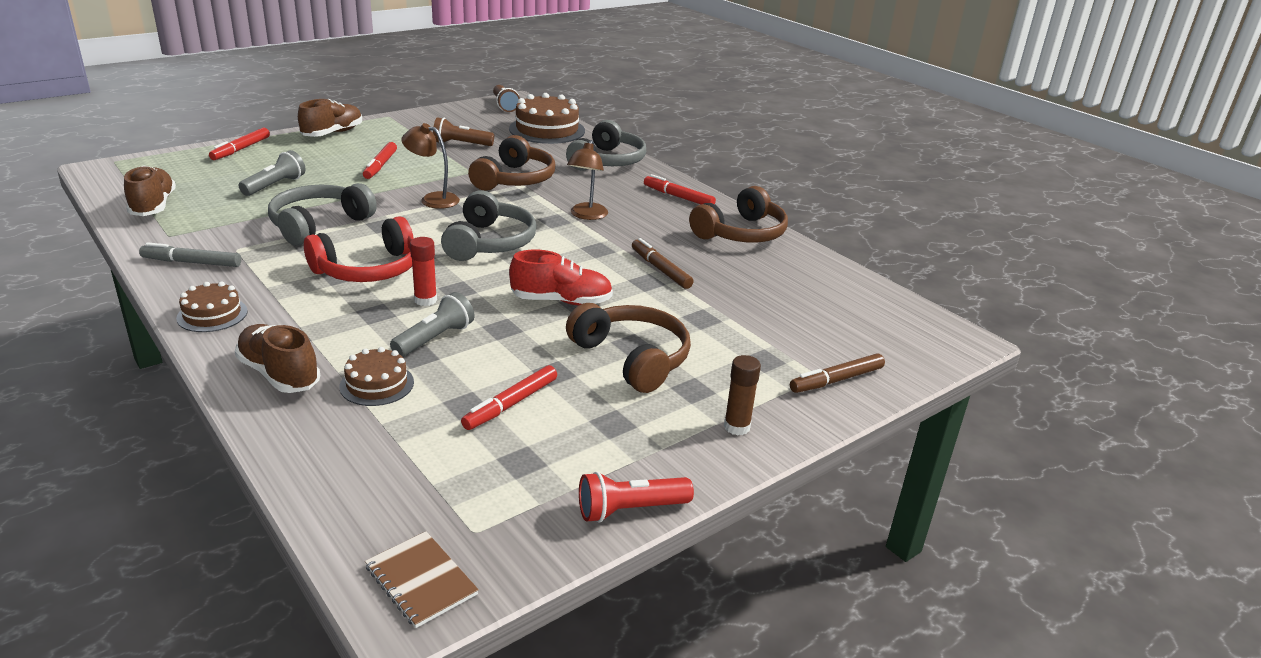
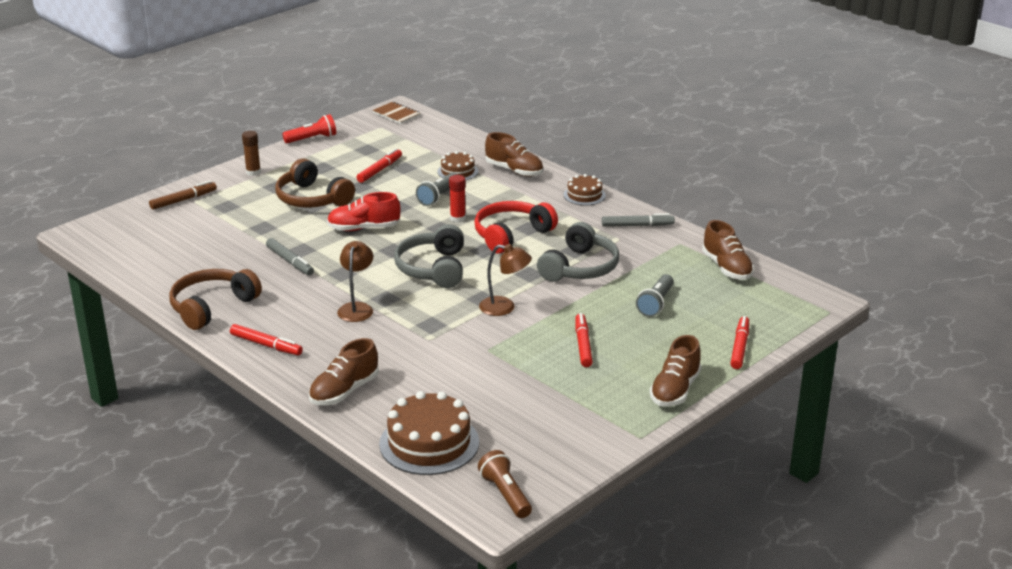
camera: 175 degrees right, 0 degrees up
brown flashlight [433,117,494,146] -> none
brown headphones [468,135,555,191] -> none
grey headphones [566,120,646,171] -> brown shoe [309,338,379,405]
brown marker [632,238,694,289] -> grey marker [266,238,314,276]

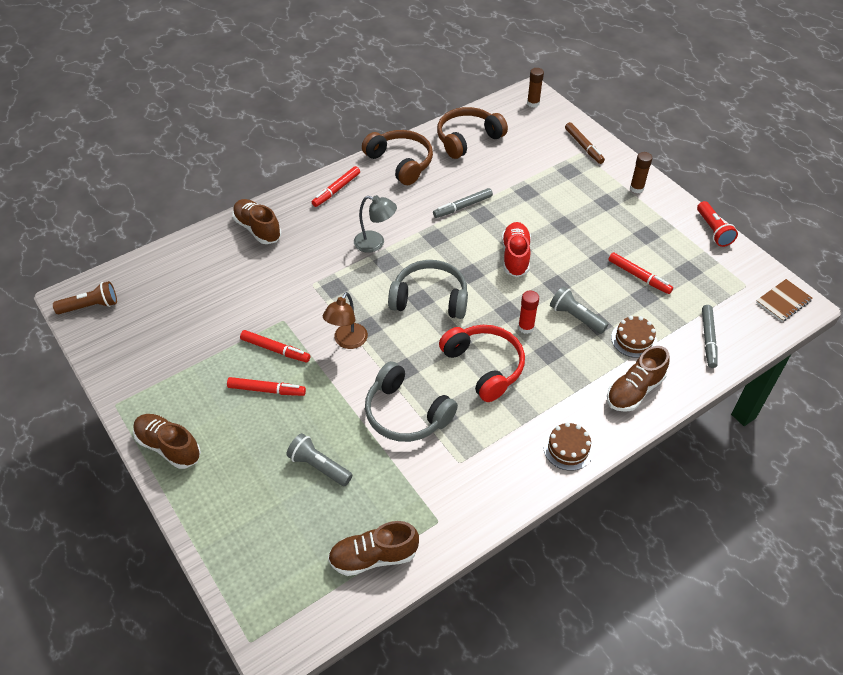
camera: 100 degrees right, 20 degrees up
brown headphones [275,159,355,208] -> brown headphones moved to [437,107,508,159]
brown lamp [337,241,373,322] -> grey lamp [354,195,397,253]
brown cake [379,391,479,475] -> none
grey marker [602,213,675,227] -> grey marker moved to [702,305,718,368]
red marker [730,316,749,369] -> red marker moved to [240,330,310,363]
none -> brown glue stick [527,68,544,107]

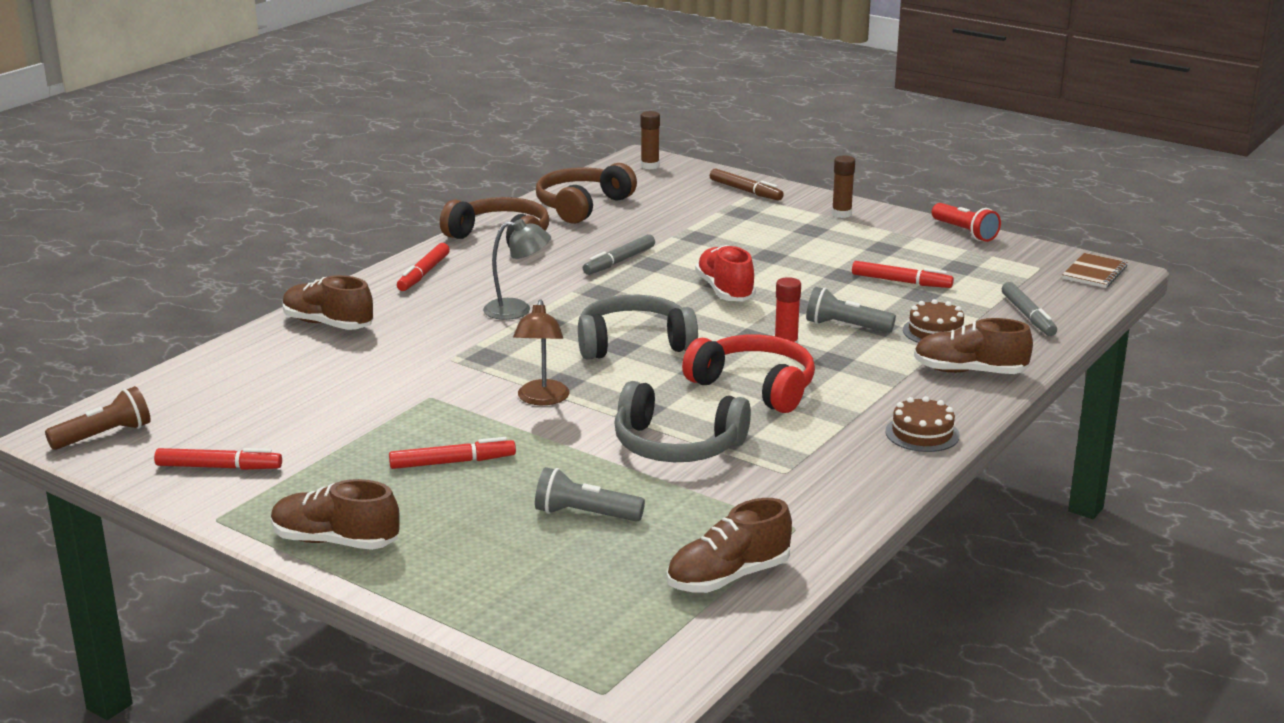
camera: 20 degrees left, 25 degrees down
red marker [240,330,310,363] -> red marker moved to [154,448,282,470]
brown shoe [607,346,670,412] -> brown shoe turned 75 degrees clockwise [914,318,1033,374]

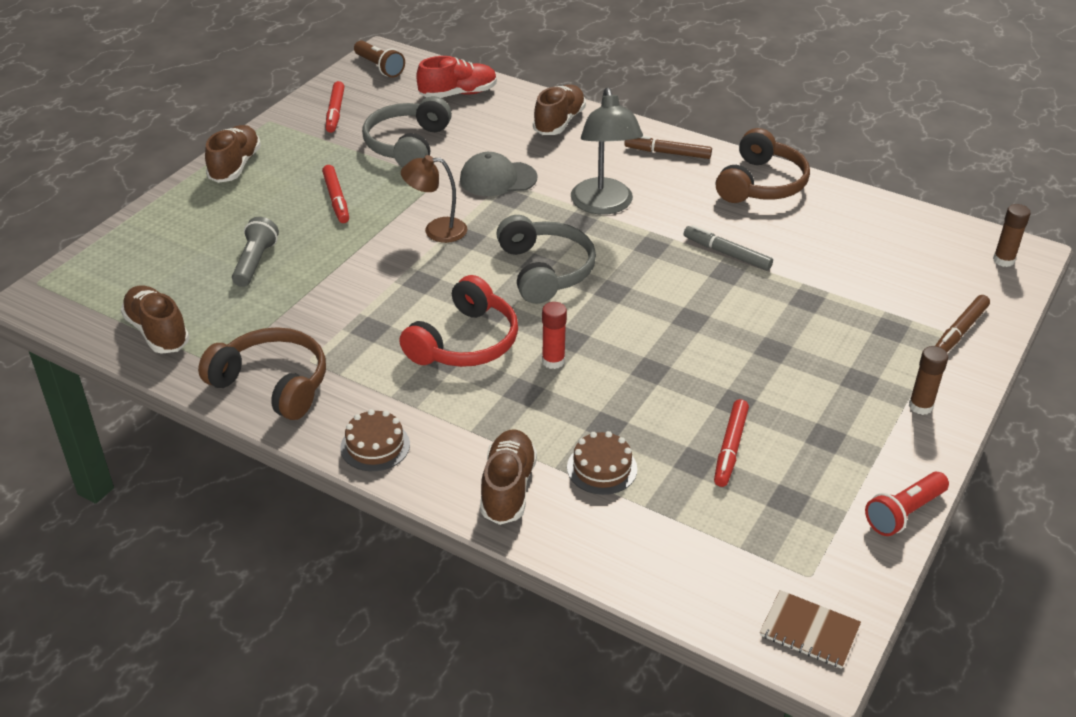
camera: 85 degrees right, 15 degrees up
red marker [397,243,450,291] -> brown marker [624,136,712,159]
grey lamp [483,219,551,320] -> grey lamp [571,87,643,215], size x1.53
brown headphones [536,163,637,224] -> brown headphones moved to [198,327,326,420]
grey headphones [615,381,751,462] -> grey headphones moved to [362,96,452,167]
red shoe [695,245,756,301] -> red shoe moved to [416,56,497,98]
grey flashlight [806,287,896,333] -> none
grey marker [1002,282,1057,336] -> none
none -> grey cap [460,152,537,196]

